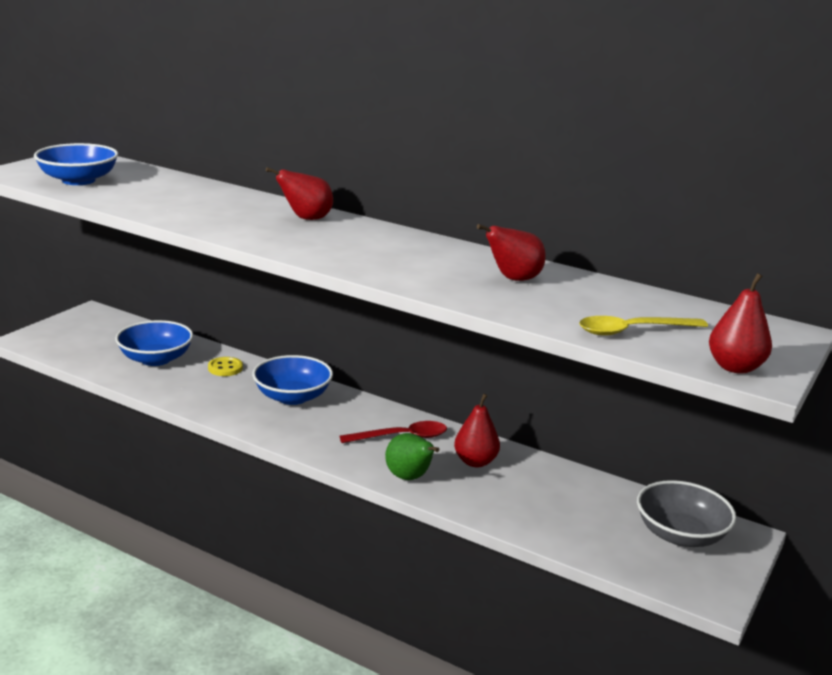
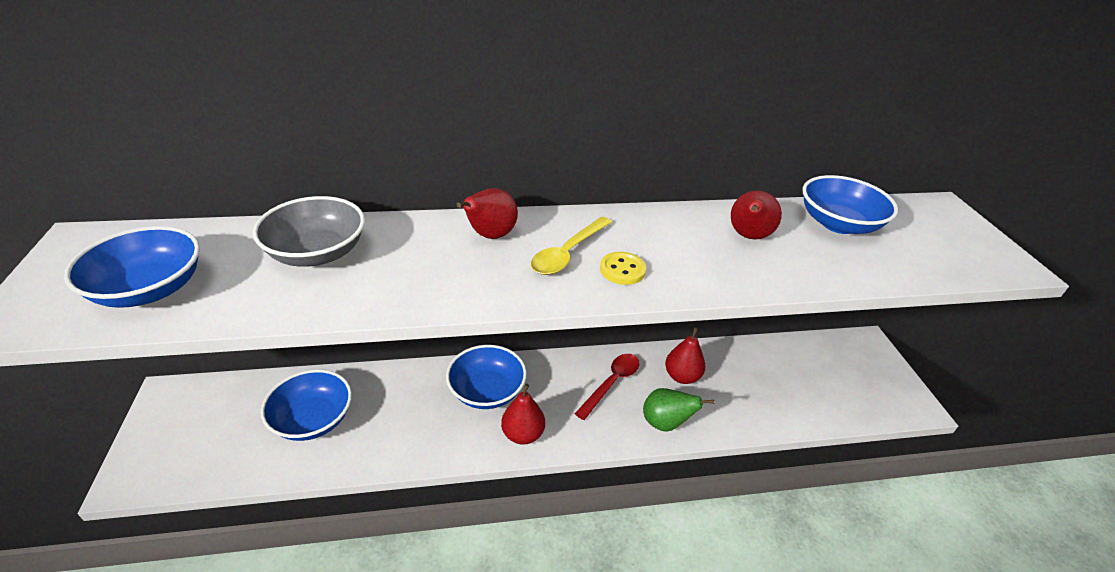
camera: 40 degrees left, 15 degrees up
yellow button [208,357,243,376] -> yellow button moved to [600,252,646,285]
yellow spoon [579,316,708,336] -> yellow spoon moved to [531,217,612,275]
grey bowl [637,480,736,547] -> grey bowl moved to [253,196,365,267]
red pear [709,273,772,374] -> red pear moved to [501,384,545,445]
none -> blue bowl [802,175,898,234]

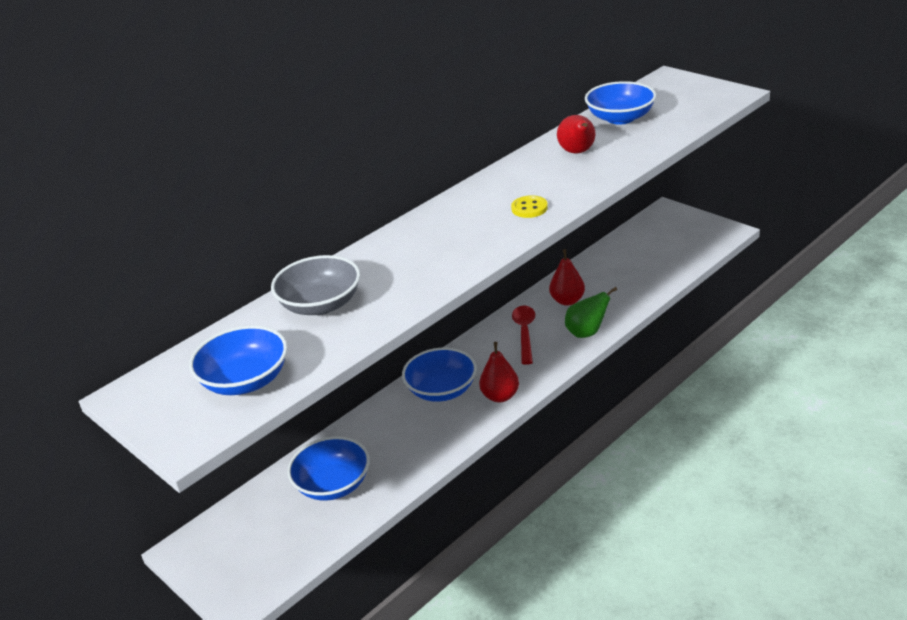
camera: 30 degrees left, 5 degrees down
red pear [457,188,518,239] -> none
yellow spoon [531,217,612,275] -> none

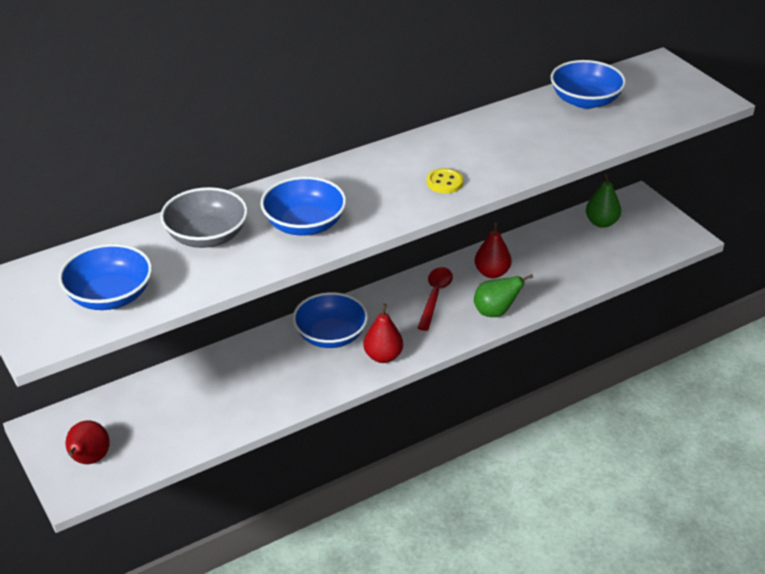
camera: 10 degrees right, 5 degrees up
blue bowl [287,436,370,501] -> blue bowl moved to [260,176,347,236]
red pear [557,115,596,154] -> red pear moved to [65,420,110,464]
none -> green pear [586,174,621,228]

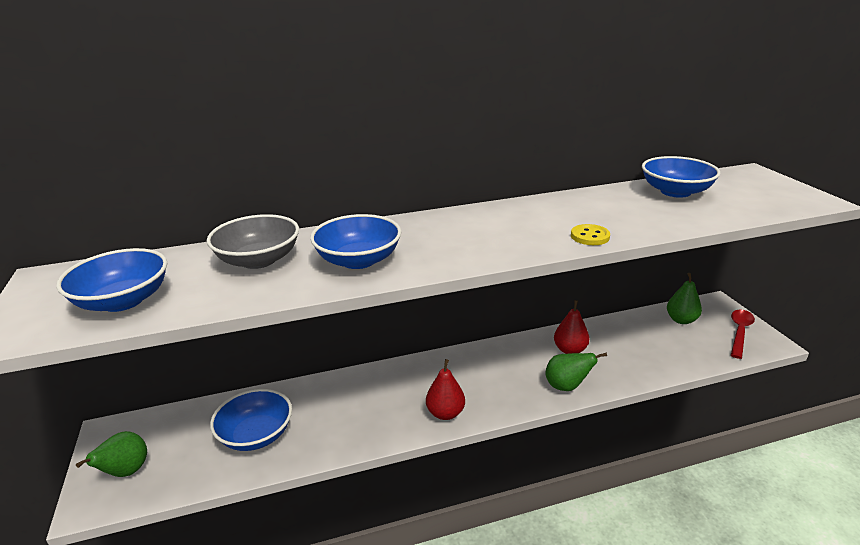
camera: 15 degrees right, 10 degrees down
red pear [65,420,110,464] -> green pear [76,431,147,477]
blue bowl [293,292,368,348] -> blue bowl moved to [210,389,292,451]
red spoon [418,267,453,331] -> red spoon moved to [731,309,755,359]
yellow button [427,168,463,193] -> yellow button moved to [571,224,610,245]

